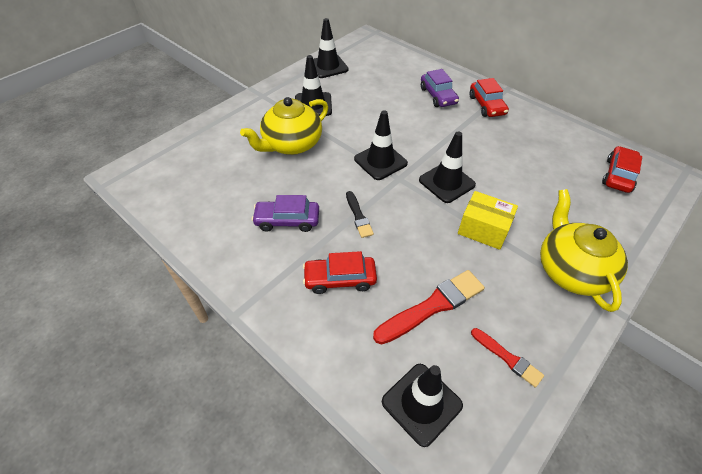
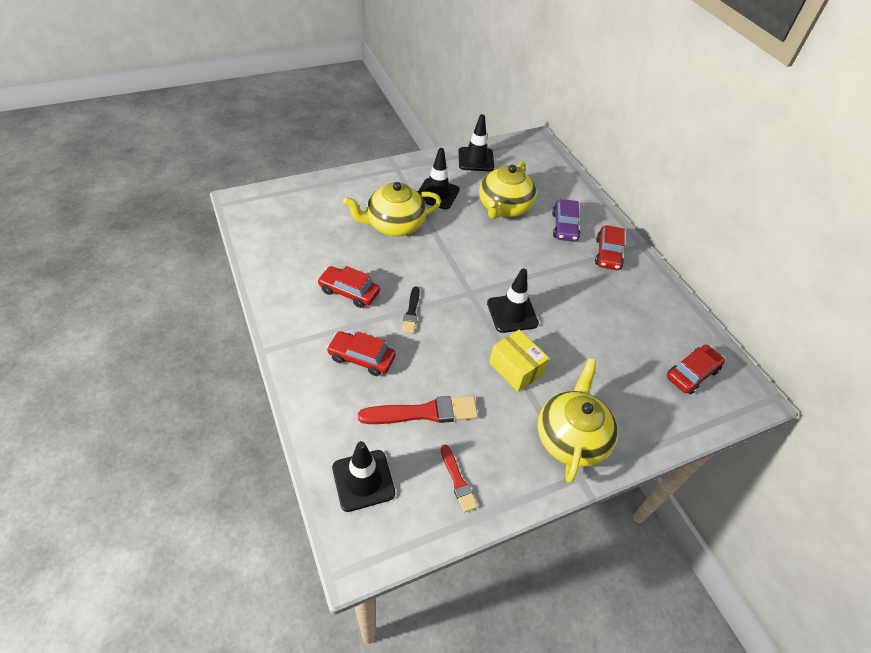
camera: 20 degrees right, 0 degrees up
purple car [252,195,319,232] -> red car [317,266,380,308]
black traffic cone [354,110,408,180] -> none
none -> yellow teapot [479,161,537,219]

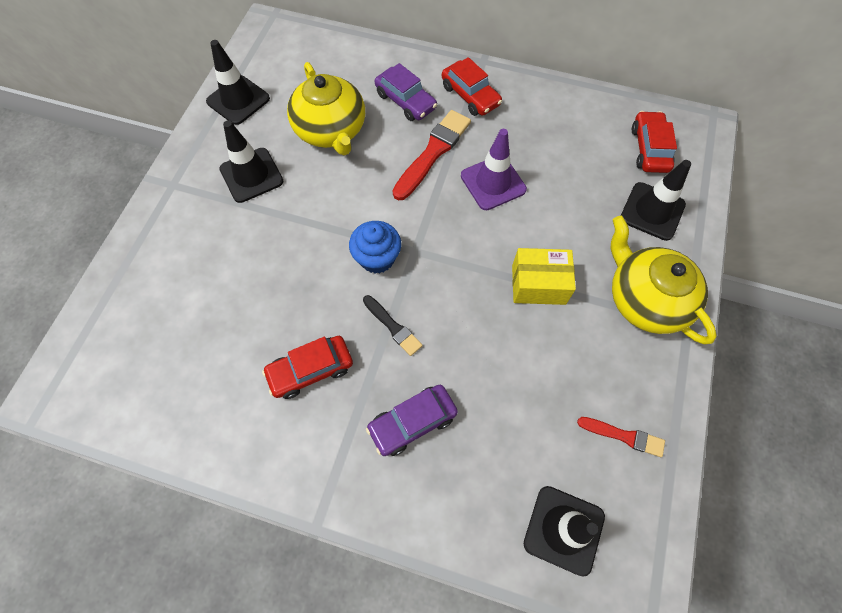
camera: 45 degrees left, 15 degrees up
red car [327,331,396,376] -> purple car [366,385,458,456]
yellow teapot [343,182,441,236] -> none
red brush [358,396,478,424] -> red brush moved to [393,110,471,200]
black traffic cone [487,269,539,333] -> black traffic cone moved to [621,160,691,241]
none -> blue cupcake [349,221,401,274]
none -> purple traffic cone [461,129,527,210]

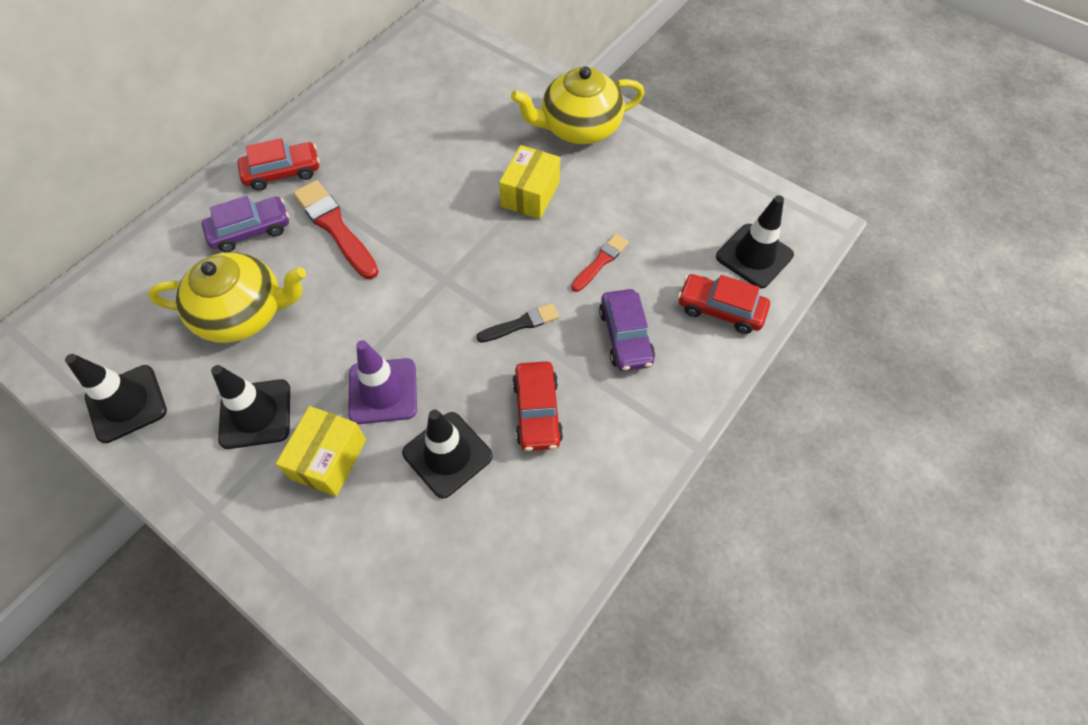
camera: 70 degrees left, 5 degrees down
blue cupcake [349,221,401,274] -> none
purple traffic cone [461,129,527,210] -> purple traffic cone moved to [348,340,417,424]
red brush [577,417,665,457] -> red brush moved to [571,234,629,292]
black traffic cone [621,160,691,241] -> black traffic cone moved to [402,410,493,499]
red car [632,111,677,173] -> red car moved to [678,274,770,334]
none -> yellow box [276,406,366,496]

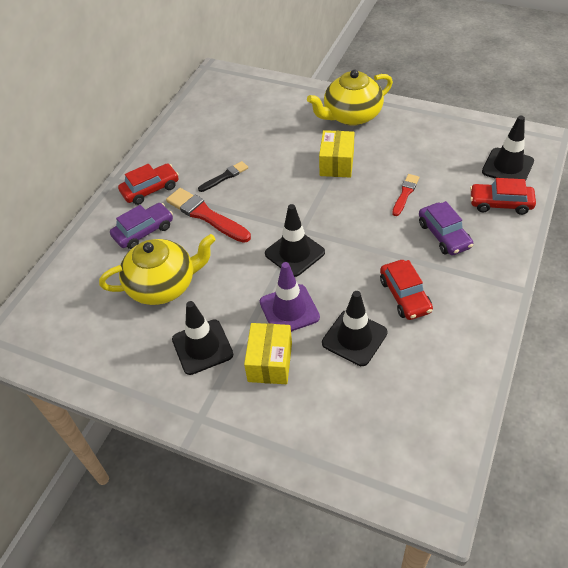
camera: 10 degrees left, 10 degrees down
black traffic cone [65,354,167,443] -> black traffic cone moved to [265,204,325,277]
black brush [476,303,559,343] -> black brush moved to [198,161,248,192]

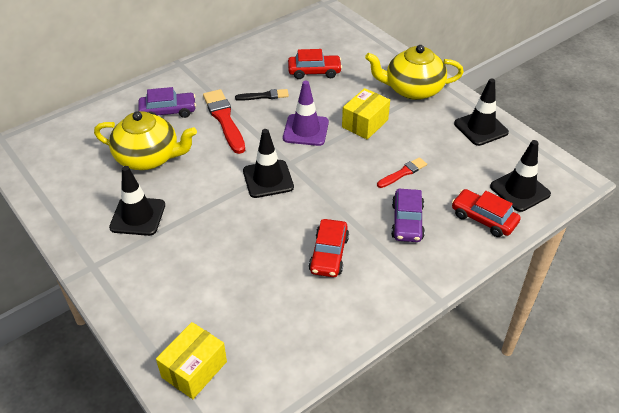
camera: 25 degrees right, 5 degrees down
red car [118,163,179,205] -> red car moved to [288,49,342,79]
yellow box [244,323,292,384] -> yellow box moved to [156,322,227,399]
purple traffic cone [260,262,320,332] -> purple traffic cone moved to [283,81,329,146]
black traffic cone [322,291,387,366] -> black traffic cone moved to [454,78,509,146]

